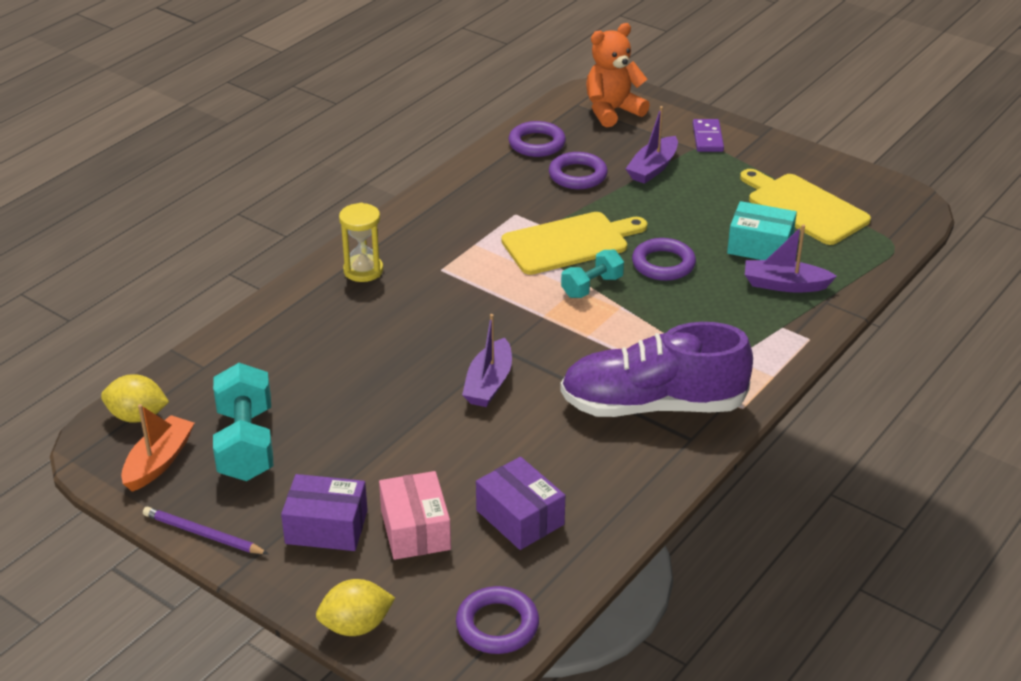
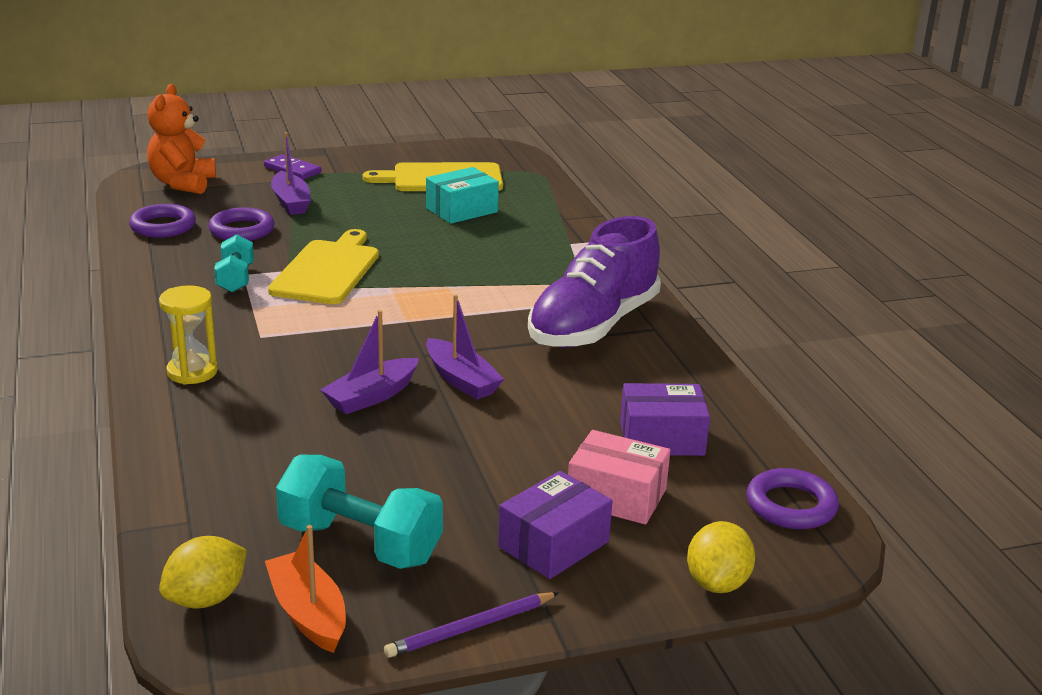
camera: 55 degrees left, 10 degrees down
turquoise dumbbell [561,249,624,298] -> turquoise dumbbell moved to [214,234,254,293]
purple ring [632,238,696,281] -> none
purple boat [745,224,837,292] -> purple boat moved to [320,310,419,414]

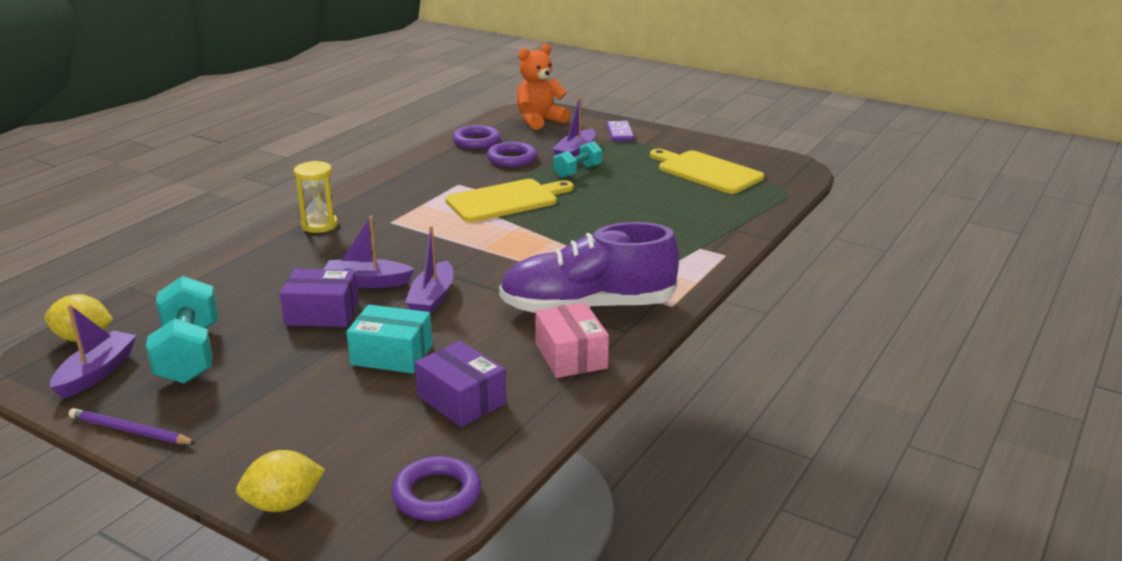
camera: 50 degrees right, 0 degrees up
turquoise dumbbell [214,234,254,293] -> turquoise dumbbell moved to [553,141,602,178]
orange boat [265,525,346,653] -> purple boat [50,304,137,399]
turquoise box [426,167,499,224] -> turquoise box moved to [346,305,432,374]
purple box [498,471,612,579] -> purple box moved to [280,269,359,327]
pink box [568,430,670,524] -> pink box moved to [535,302,609,378]

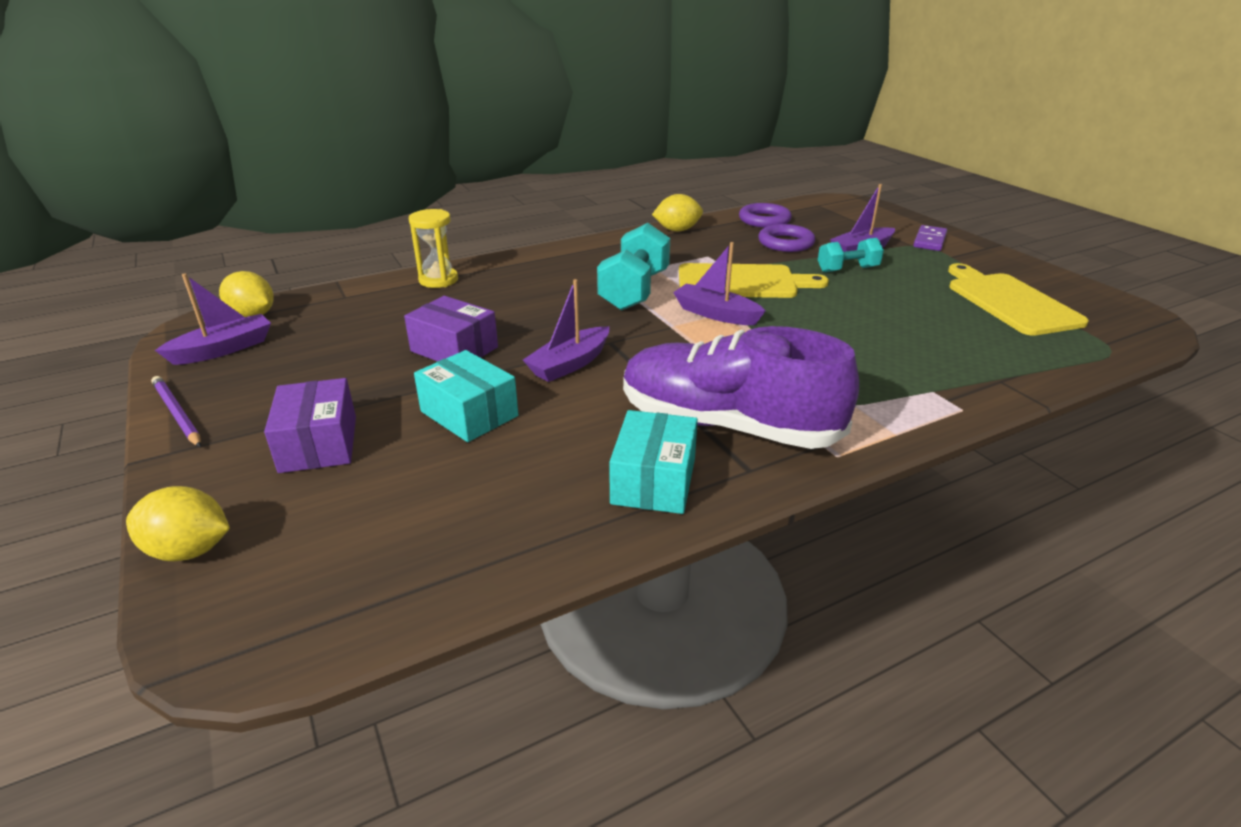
camera: 30 degrees right, 5 degrees up
turquoise dumbbell [146,276,218,384] -> turquoise dumbbell moved to [597,223,670,311]
yellow hourglass [294,161,338,233] -> yellow hourglass moved to [409,209,458,288]
purple boat [324,216,415,288] -> purple boat moved to [673,242,765,325]
purple ring [392,456,481,521] -> none
purple box [415,341,506,427] -> purple box moved to [264,378,356,473]
orange teddy bear [517,44,570,130] -> none
pink box [535,302,609,378] -> turquoise box [609,410,698,514]
none -> yellow lemon [652,194,703,231]

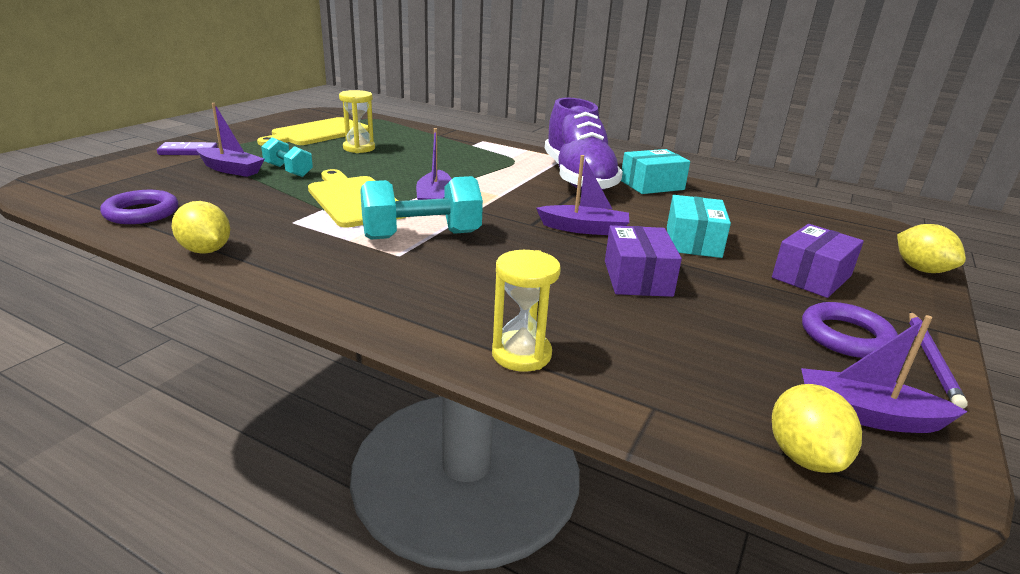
camera: 125 degrees left, 5 degrees down
purple ring [758,224,815,252] -> purple ring moved to [802,302,898,358]
none -> yellow hourglass [339,90,375,153]

